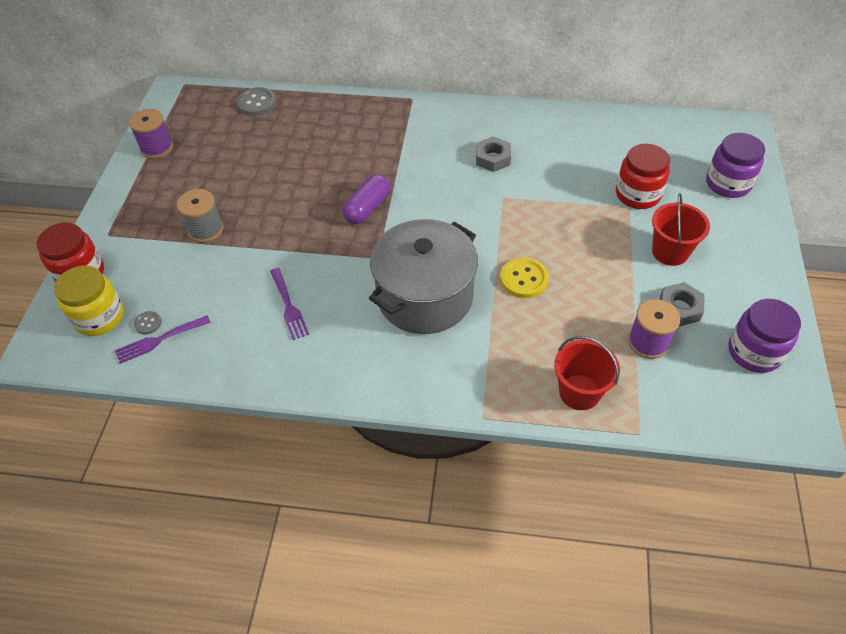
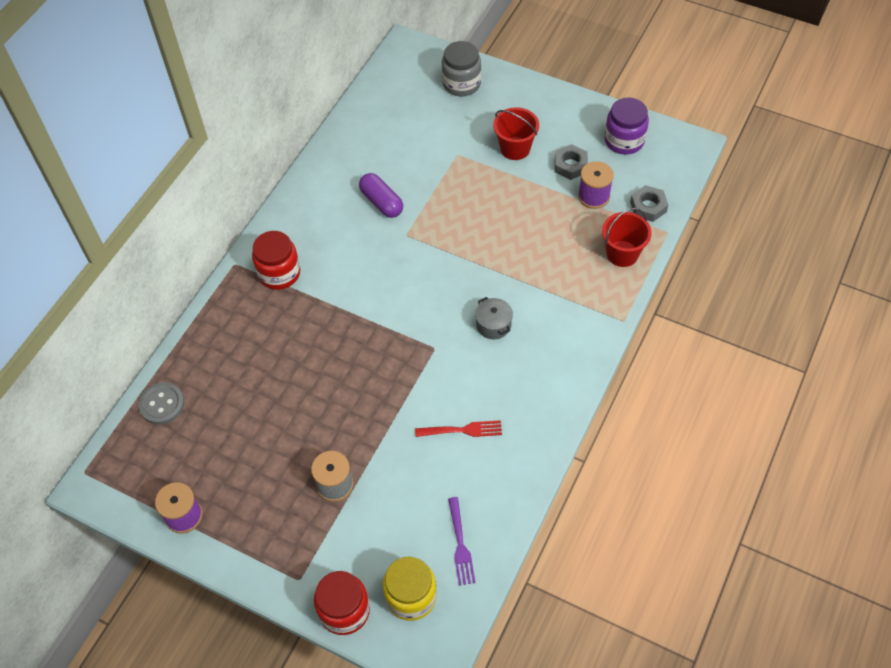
camera: 70 degrees left, 5 degrees up
grey button [134,311,162,335] -> none
purple fork [270,268,309,340] -> red fork [415,420,502,437]
purple capsule [342,174,390,224] -> purple capsule moved to [359,173,403,218]
grey pot [369,219,478,334] -> grey pot [475,297,513,339], size x0.41
grey nut [476,136,511,172] -> grey nut moved to [630,185,668,222]
yellow button [500,257,549,298] -> none
red jar [616,144,670,209] -> red jar moved to [252,231,300,290]
purple jar [706,133,765,198] -> grey jar [442,41,481,96]

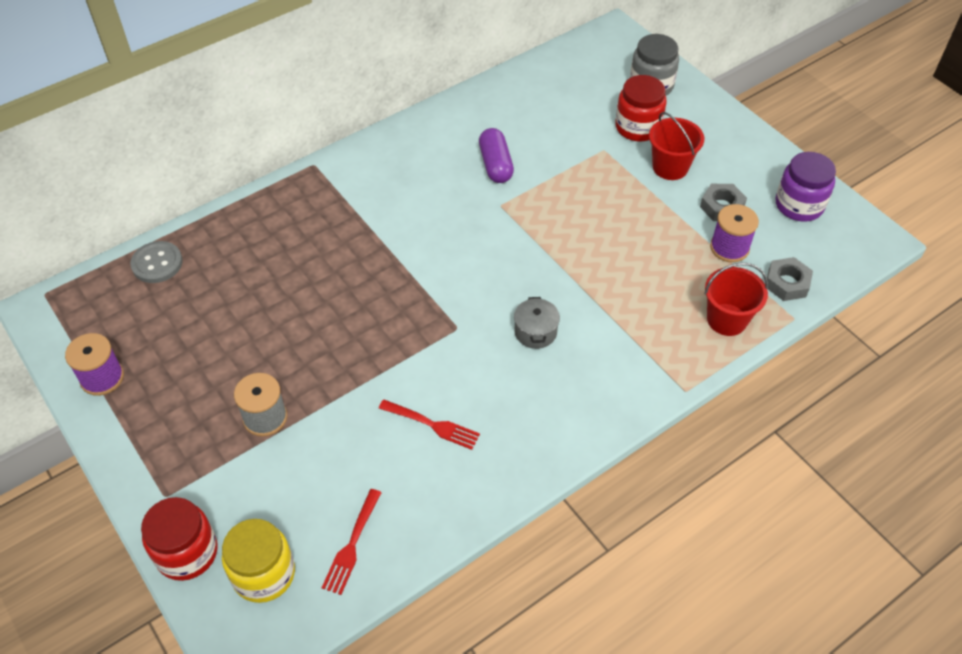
camera: 25 degrees right, 5 degrees down
red jar [252,231,300,290] -> red jar moved to [615,75,667,142]
purple fork [448,497,476,586] -> red fork [322,489,382,595]

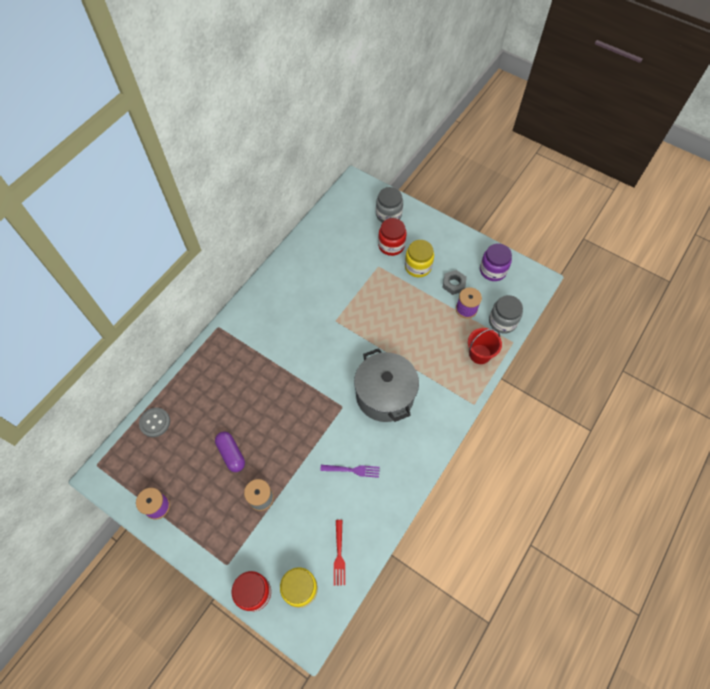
camera: 20 degrees left, 10 degrees up
red fork [379,400,480,450] -> purple fork [320,465,380,478]
purple capsule [479,128,514,183] -> purple capsule moved to [215,432,245,472]
grey pot [514,297,560,349] -> grey pot [354,348,419,422], size x2.43
red bucket [649,112,704,180] -> yellow jar [405,240,434,278]
grey nut [767,257,813,301] -> grey jar [489,295,523,334]

